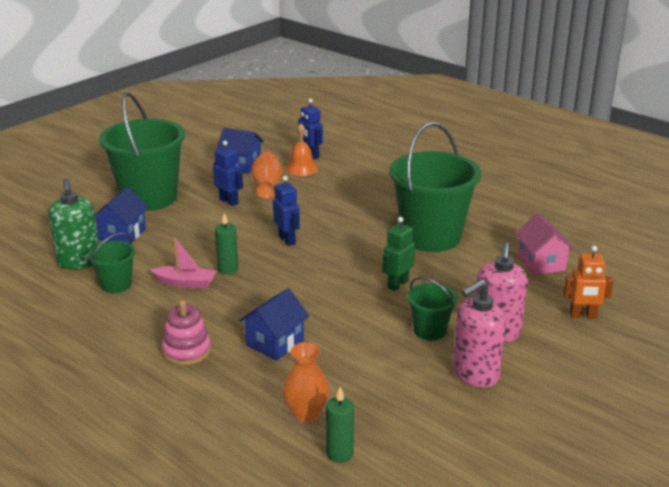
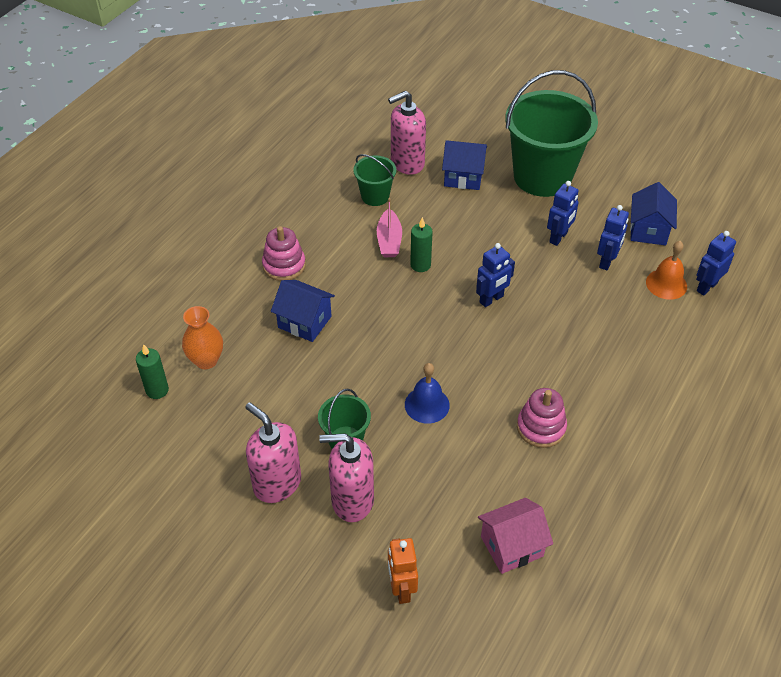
camera: 80 degrees right, 20 degrees up
green soap dispenser [48,178,99,270] -> pink soap dispenser [388,91,426,175]
orange vase [251,152,282,199] -> blue robot [597,205,629,270]
green robot [382,217,415,291] -> blue bell [405,363,450,424]
green bucket [389,122,481,252] -> pink stacking toy [517,388,567,448]

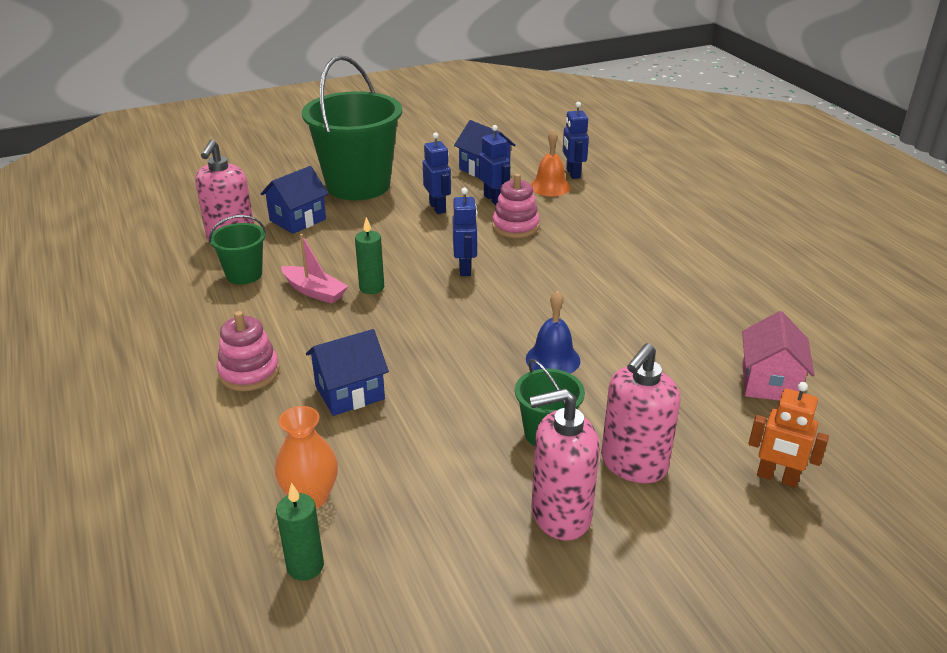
camera: 55 degrees left, 15 degrees down
pink stacking toy [517,388,567,448] -> pink stacking toy moved to [492,174,540,238]

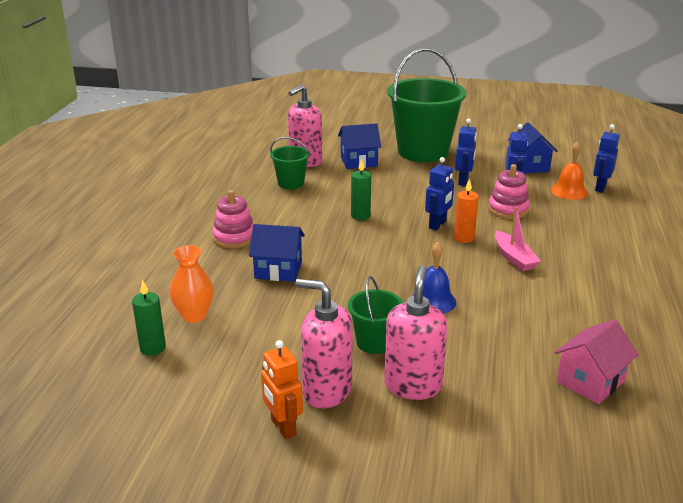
camera: 35 degrees right, 5 degrees down
pink boat [281,234,348,304] -> pink boat moved to [495,207,541,271]
pink soap dispenser [601,343,680,483] -> pink soap dispenser turned 120 degrees clockwise [384,265,447,400]
orange robot [748,382,829,488] -> orange robot moved to [261,340,303,439]
none -> orange candle [454,178,479,243]

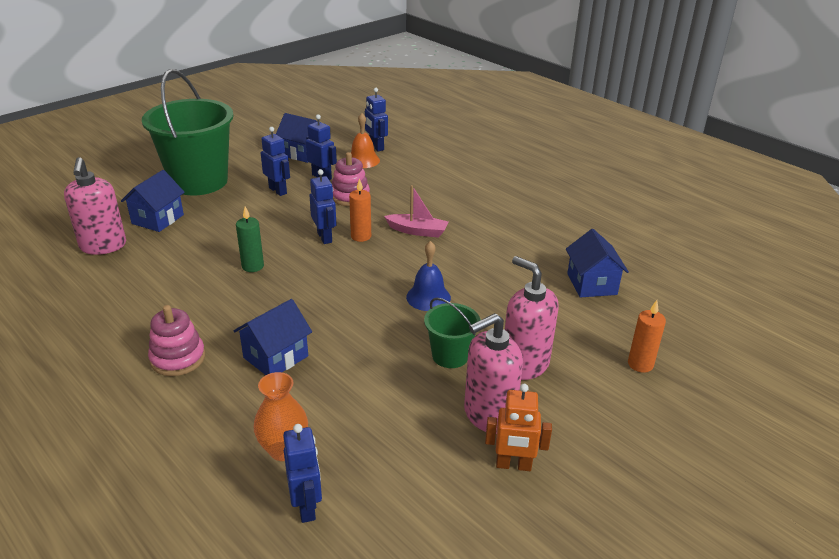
camera: 55 degrees left, 5 degrees up
green candle [132,279,166,356] -> blue robot [283,424,322,523]
green bucket [270,137,310,189] -> none
pink house [554,319,639,404] -> blue house [566,229,629,297]
none -> orange candle [628,300,666,373]

